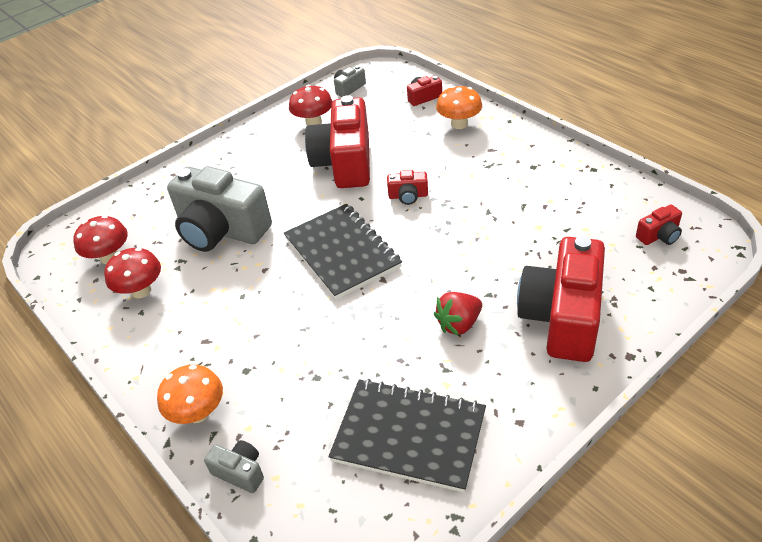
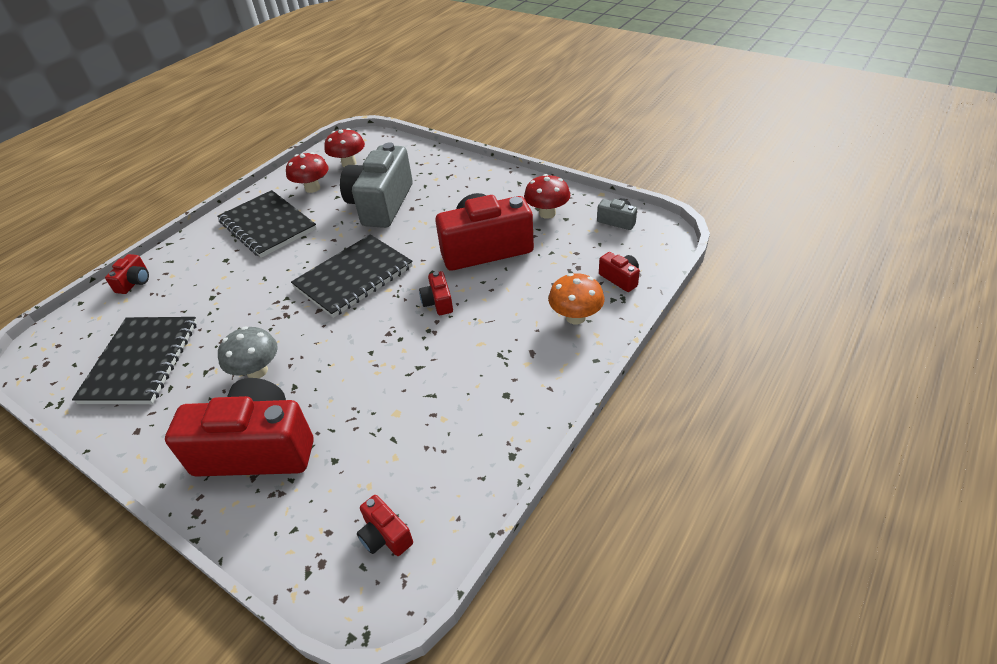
camera: 75 degrees right, 0 degrees up
orange mushroom [157,365,223,424] -> none
grey camera [204,440,264,493] -> red camera [105,254,149,294]
red strawberry [434,292,482,336] -> grey mushroom [218,326,278,378]
none -> black notebook [217,190,317,258]

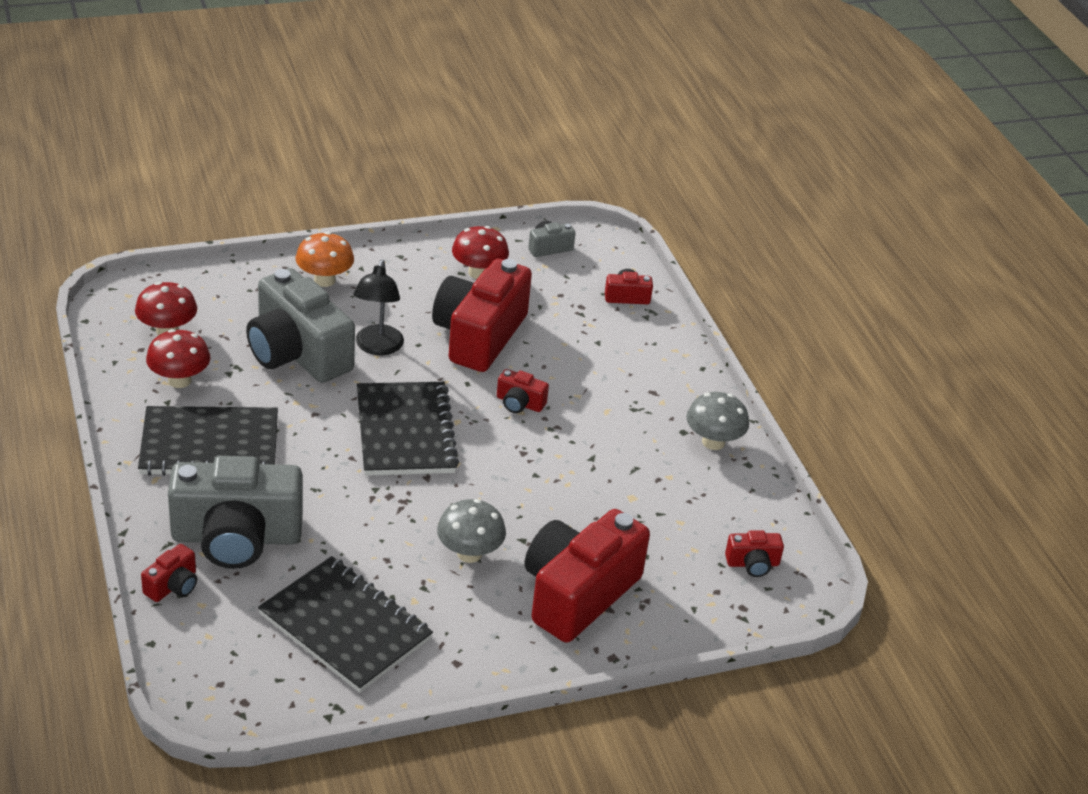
camera: 60 degrees left, 5 degrees down
red camera [105,254,149,294] -> red camera turned 75 degrees clockwise [141,544,197,602]
orange mushroom [548,273,604,324] -> orange mushroom moved to [296,232,354,287]
none -> grey camera [168,456,303,569]
none -> black lamp [353,259,404,355]
none -> grey mushroom [686,392,749,450]

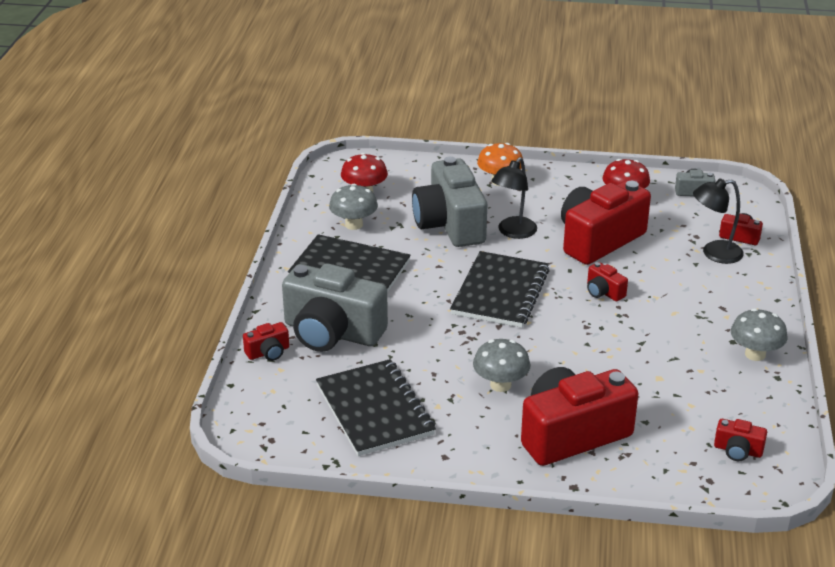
camera: 30 degrees right, 5 degrees down
red mushroom [146,329,210,388] -> grey mushroom [329,184,378,230]
none -> black lamp [693,178,744,264]

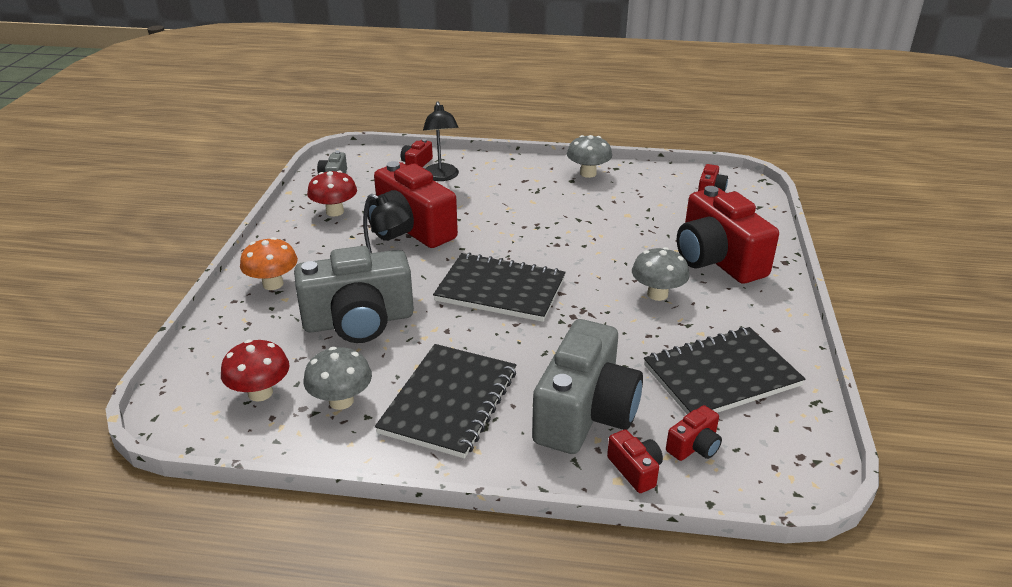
camera: 90 degrees left, 0 degrees up
red camera [587,262,628,301] -> red camera moved to [666,405,722,461]

